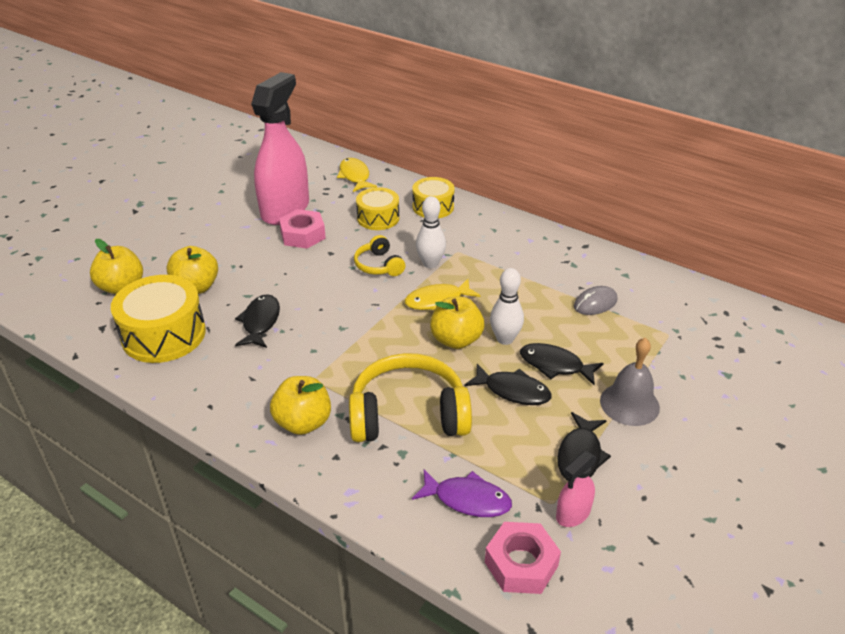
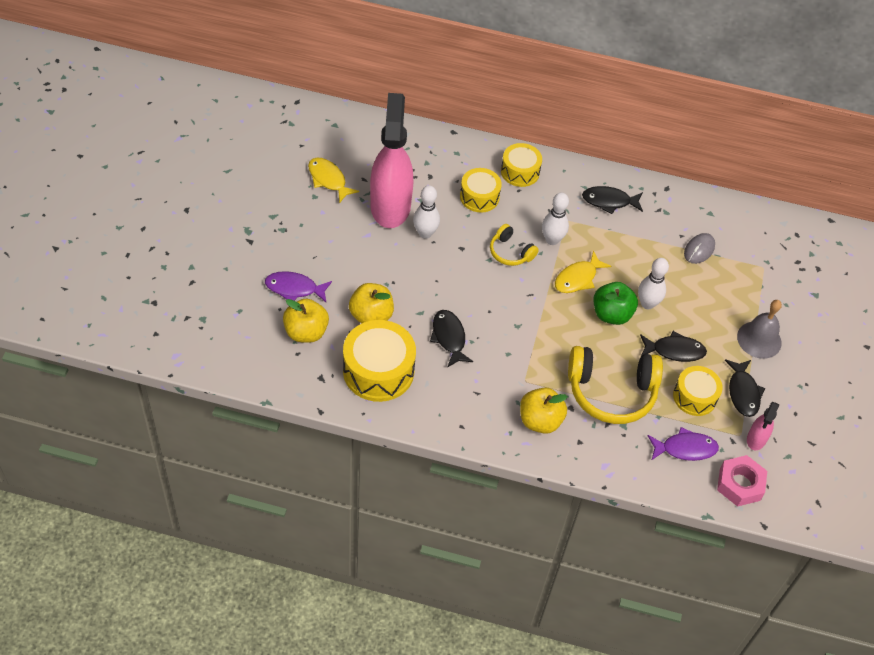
camera: 25 degrees left, 15 degrees up
pink nut [279,209,326,249] -> white bowling pin [413,185,440,239]
yellow fish [337,158,377,192] -> yellow fish moved to [308,158,359,203]
yellow headphones [349,353,472,442] -> yellow headphones turned 150 degrees counterclockwise [568,346,663,424]
yellow apple [430,296,484,349] -> green apple [594,282,638,325]
black fish [520,343,604,386] -> black fish moved to [582,186,643,214]
none -> purple fish [265,271,332,302]
none -> yellow drum [673,366,723,416]

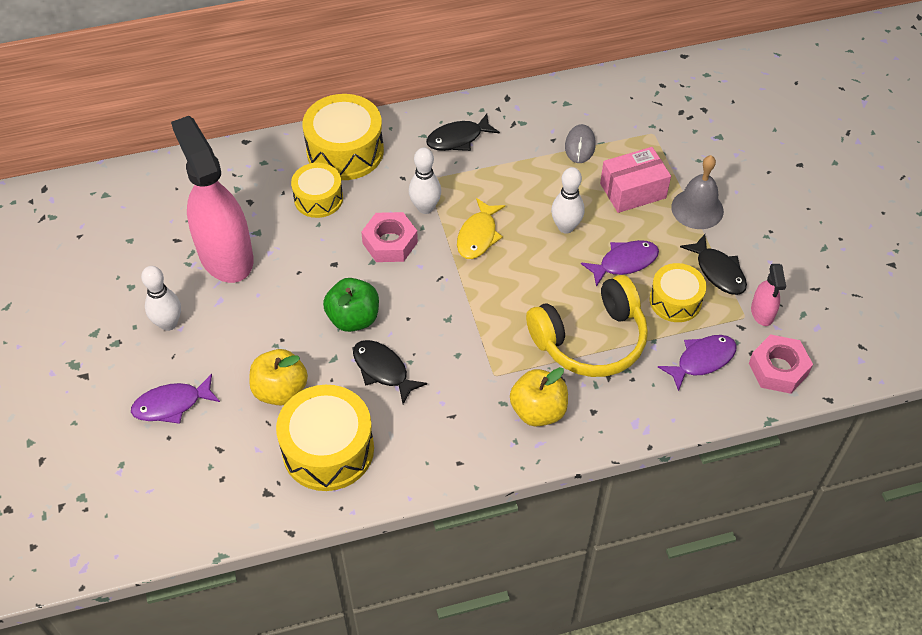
camera: 25 degrees left, 0 degrees up
yellow apple [283,299,329,343] -> none
yellow fish [308,158,359,203] -> none
white bowling pin [413,185,440,239] -> white bowling pin moved to [141,266,181,331]
yellow headphones [490,224,539,266] -> pink nut [361,212,418,262]
yellow drum [501,143,542,187] -> yellow drum [302,94,384,180], size x1.62
green apple [594,282,638,325] -> green apple moved to [323,278,379,332]
black fish [640,331,707,362] -> purple fish [581,240,659,287]
none -> pink box [600,147,671,213]

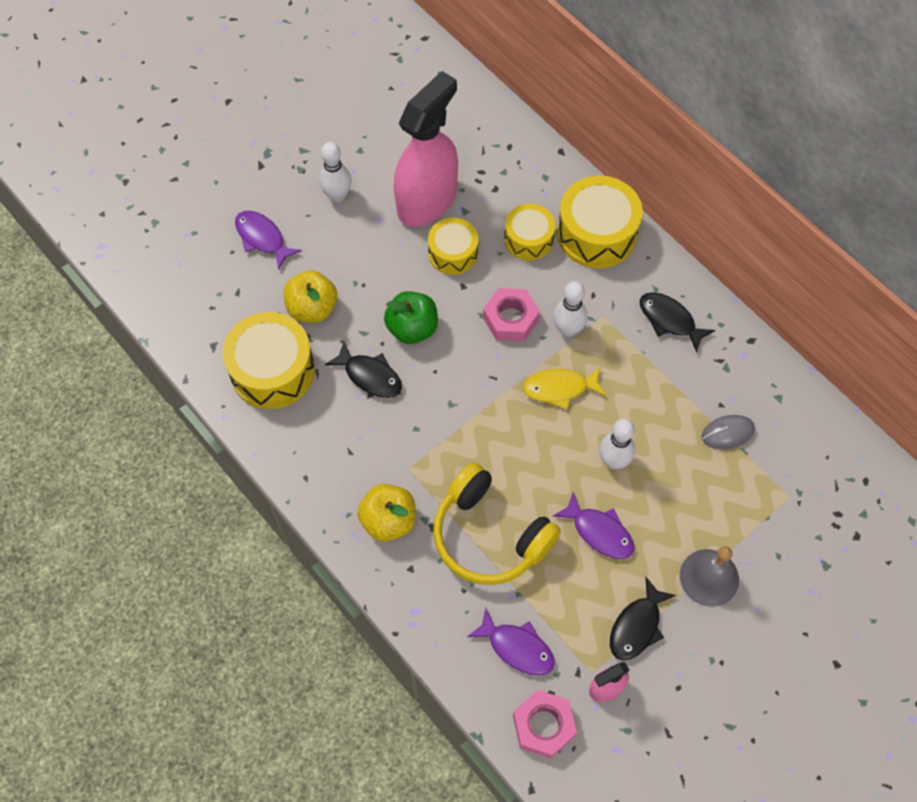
camera: 65 degrees right, 10 degrees up
black fish [353,340,427,404] -> black fish turned 105 degrees clockwise [325,342,402,398]
pink box [600,147,671,213] -> none
yellow drum [649,263,706,322] -> yellow drum moved to [428,218,478,275]

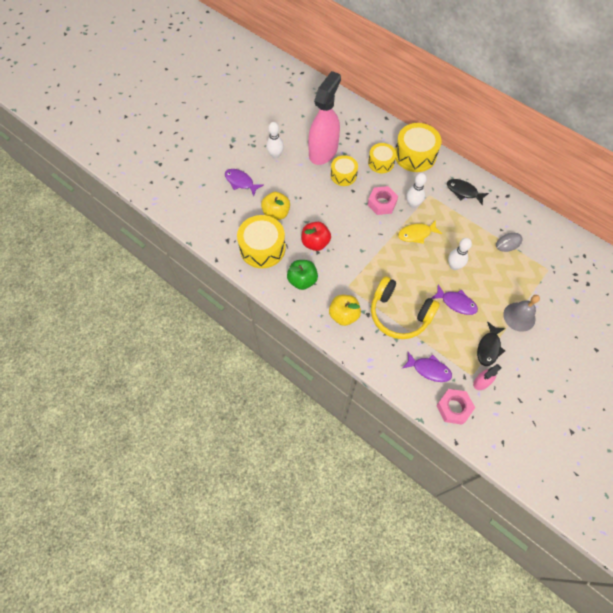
camera: 10 degrees left, 0 degrees up
black fish [325,342,402,398] -> red apple [301,222,331,251]
green apple [384,291,438,344] -> green apple moved to [287,260,318,290]

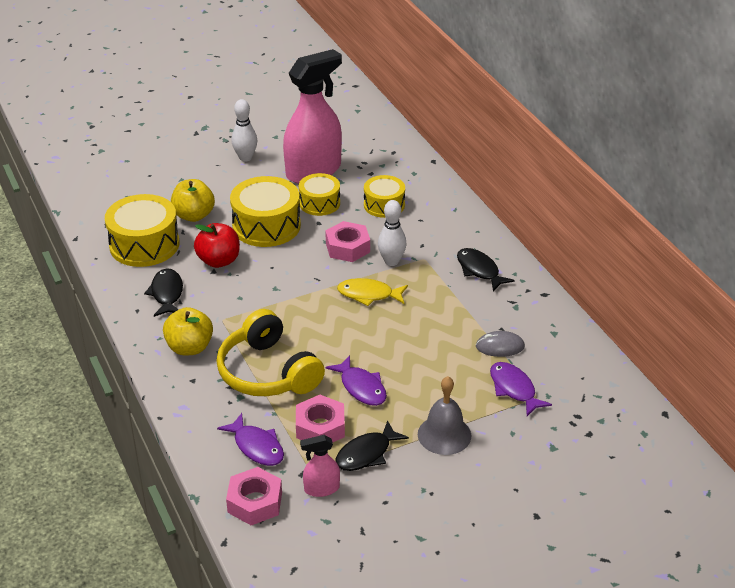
camera: 25 degrees right, 25 degrees down
purple fish [225,169,264,196] -> purple fish moved to [490,362,552,416]
green apple [287,260,318,290] -> black fish [144,268,183,317]
yellow drum [395,123,441,172] -> yellow drum moved to [230,176,301,247]
white bowling pin [448,238,472,270] -> none
none -> pink nut [296,395,345,442]

